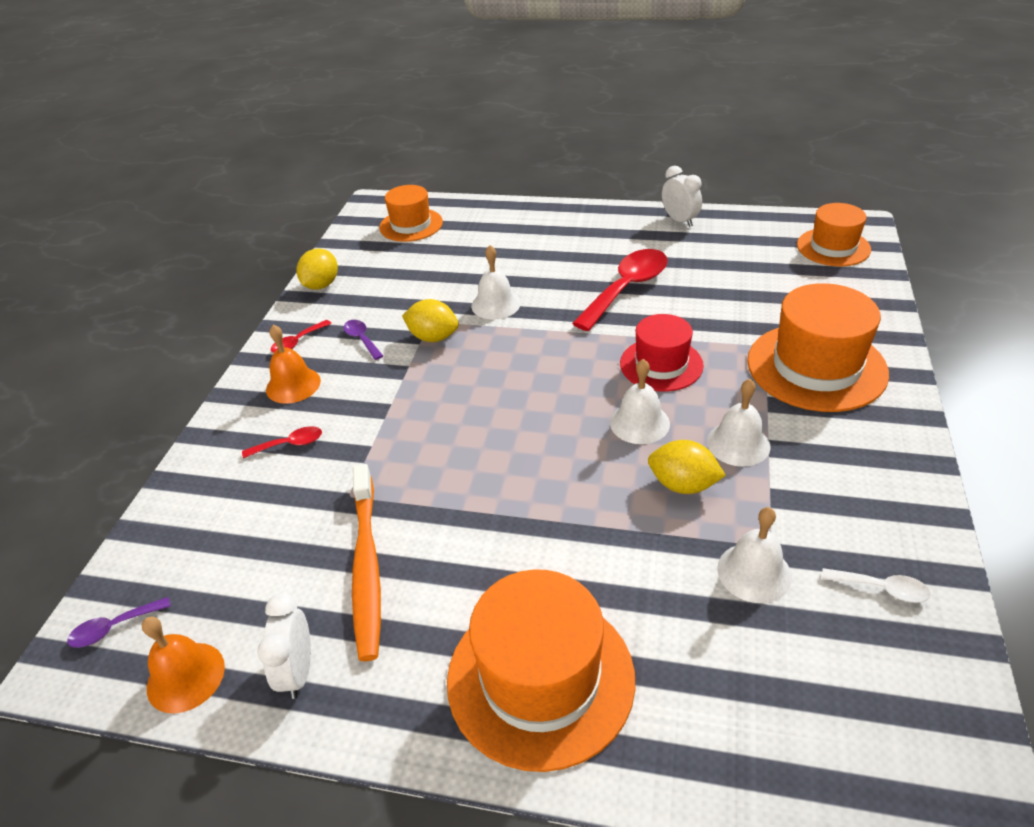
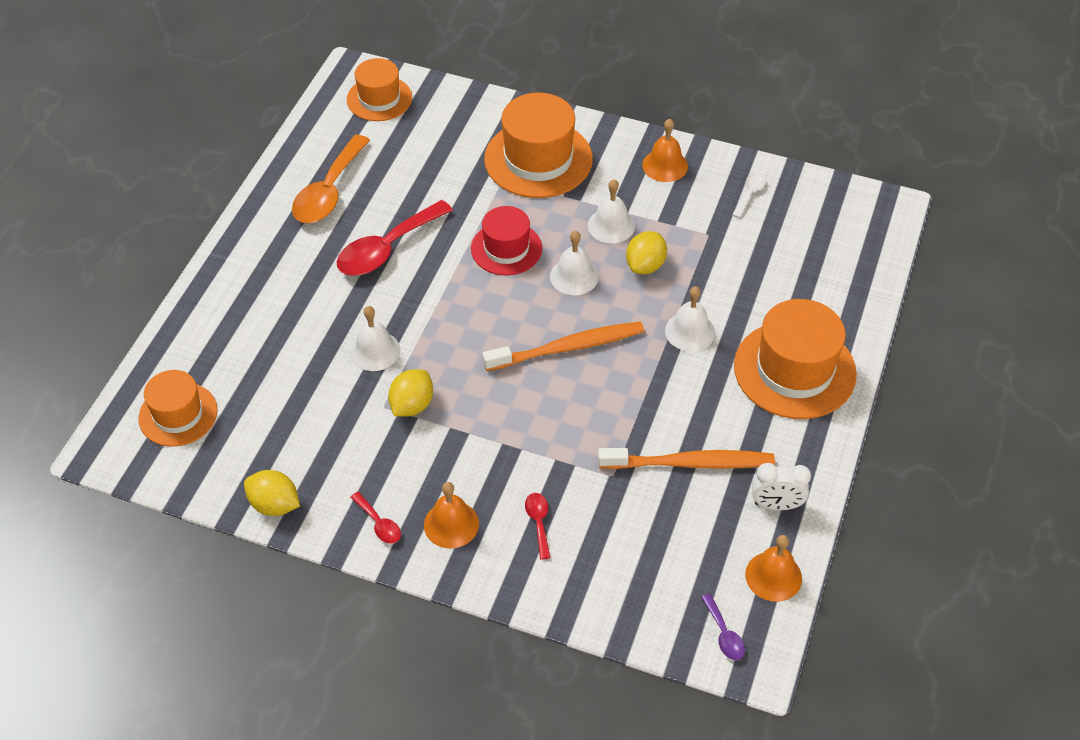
camera: 85 degrees left, 10 degrees up
purple spoon [344,320,383,360] -> none
red spoon [572,249,668,331] -> red spoon turned 90 degrees counterclockwise [337,200,453,276]
white clock [662,166,702,227] -> none
white bell [717,507,792,603] -> white bell moved to [665,286,715,352]
none -> orange spoon [292,135,370,223]
none -> orange toothbrush [482,321,644,371]
none -> orange bell [642,119,688,182]

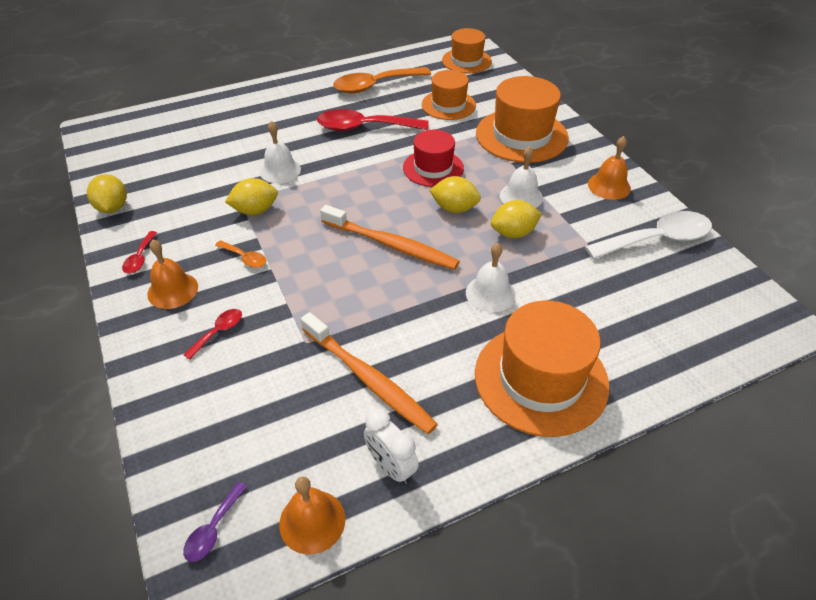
camera: 45 degrees right, 5 degrees down
orange hat [138,370,217,446] -> orange hat moved to [422,70,476,120]
white bell [550,231,599,295] -> yellow lemon [429,176,481,213]
white spoon [732,173,766,218] -> white spoon [585,211,712,259], size x2.15
none -> orange spoon [215,240,266,268]

